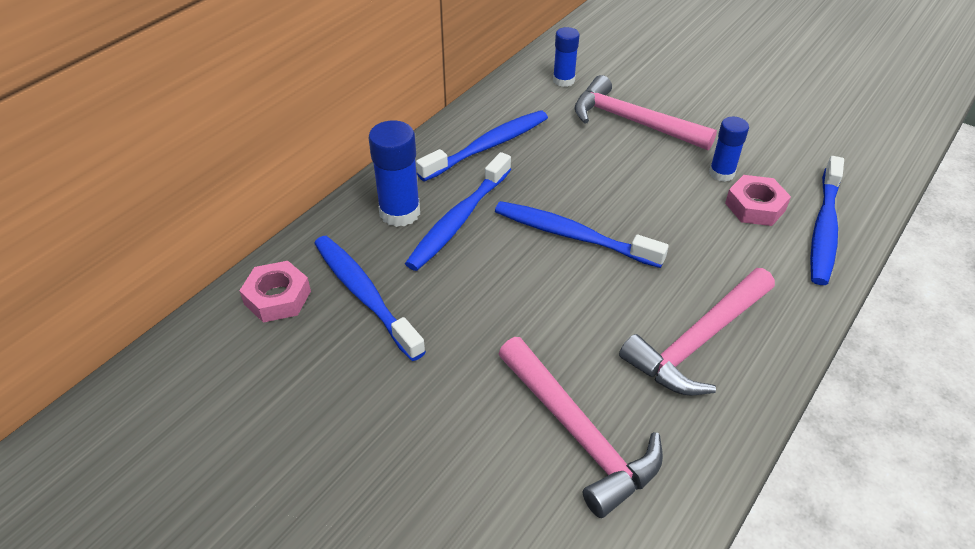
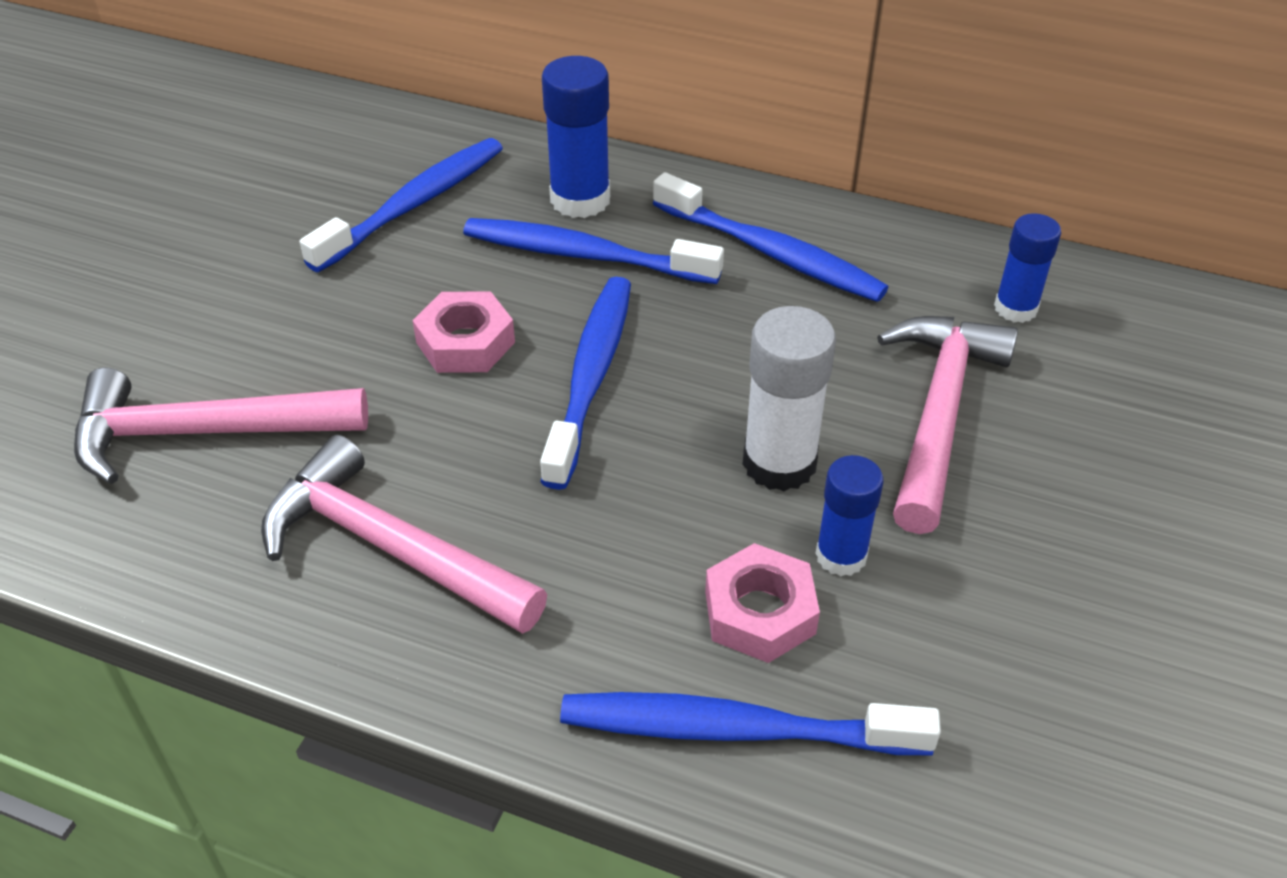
camera: 75 degrees right, 0 degrees up
pink nut [239,261,311,323] -> pink nut moved to [412,291,515,373]
pink hammer [499,337,663,518] -> pink hammer turned 45 degrees clockwise [74,367,368,484]
none -> white glue stick [742,306,836,491]

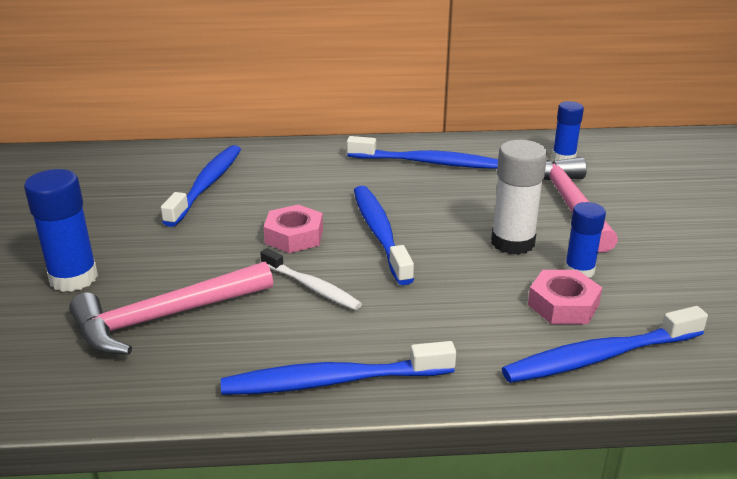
camera: 25 degrees left, 15 degrees down
pink hammer [261,435,547,634] -> none
blue toothbrush [463,218,724,284] -> blue toothbrush moved to [221,341,456,395]
blue glue stick [542,56,610,218] -> blue glue stick moved to [24,169,98,292]
none -> white toothbrush [260,248,362,310]

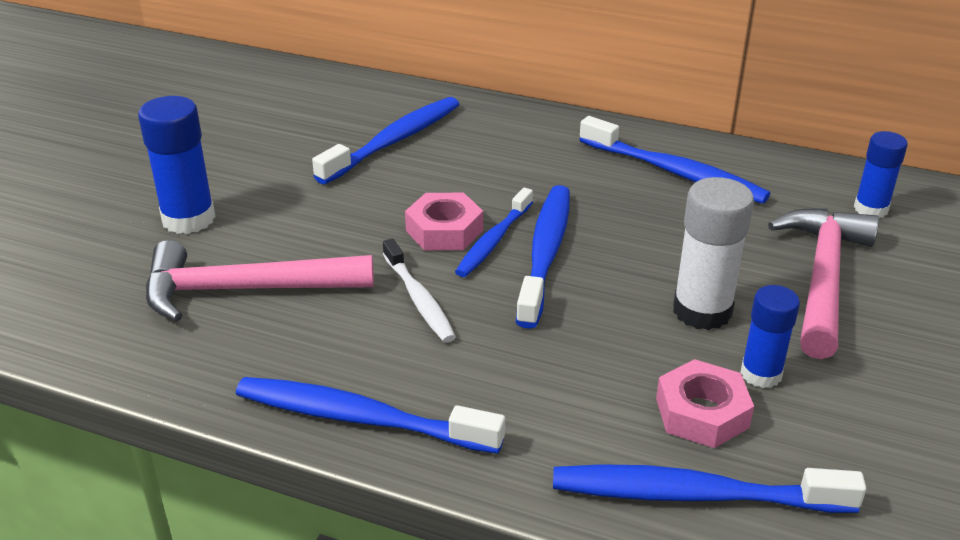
camera: 25 degrees right, 5 degrees up
none -> blue toothbrush [455,188,533,277]

